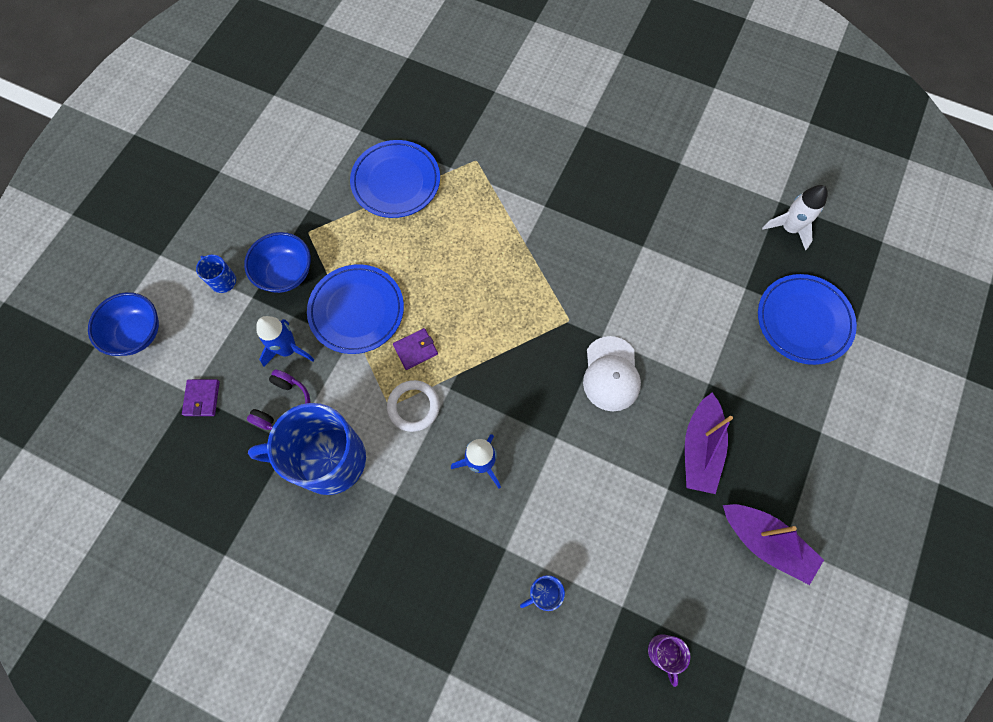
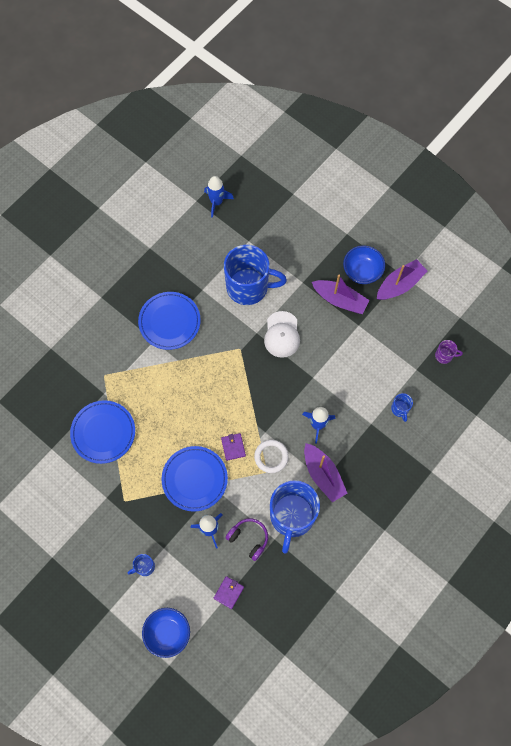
camera: 75 degrees left, 0 degrees up
purple wallet [182,379,220,416] -> purple wallet turned 75 degrees counterclockwise [214,576,244,609]
blue bowl [244,232,311,293] -> blue bowl moved to [343,245,385,284]
white cap [583,336,641,411] -> white cap turned 75 degrees clockwise [264,311,300,358]
blue plate [758,274,857,365] -> blue plate moved to [138,292,201,350]
white rocket [762,185,828,250] -> blue rocket [204,176,234,218]
none -> blue mug [224,245,287,305]
none -> purple boat [304,443,347,502]

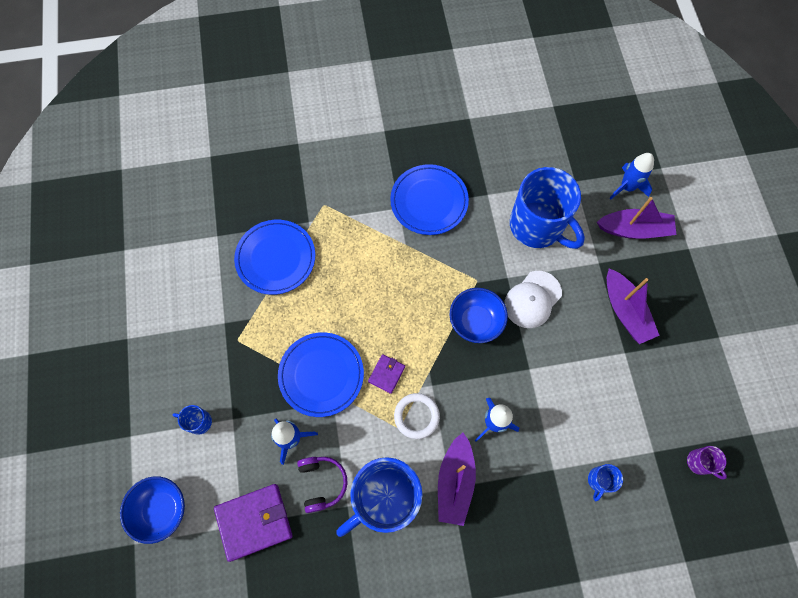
camera: 40 degrees right, 0 degrees up
blue rocket [204,176,234,218] -> blue rocket moved to [609,153,654,200]
purple wallet [214,576,244,609] -> purple wallet [214,484,293,562], size x1.93
blue bowl [343,245,385,284] -> blue bowl moved to [450,288,508,343]
purple boat [377,259,427,300] -> purple boat moved to [597,197,676,239]

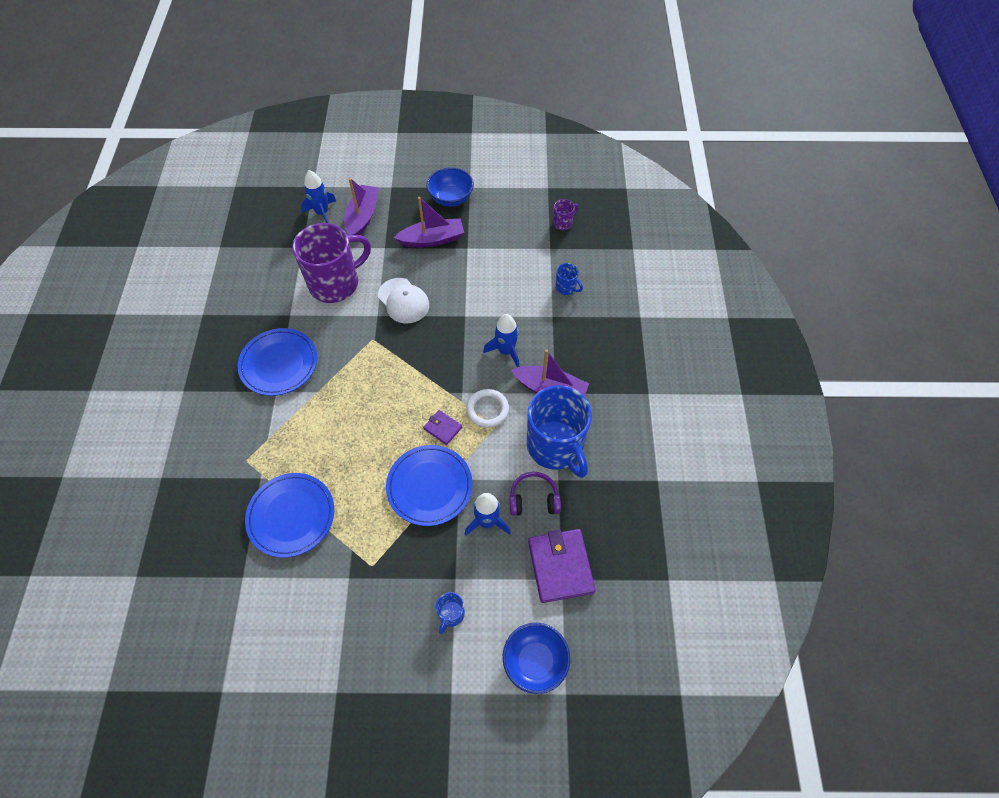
camera: 80 degrees left, 10 degrees down
blue bowl [450,288,508,343] -> blue bowl moved to [426,167,474,207]
blue mug [510,167,585,249] -> purple mug [292,223,371,303]

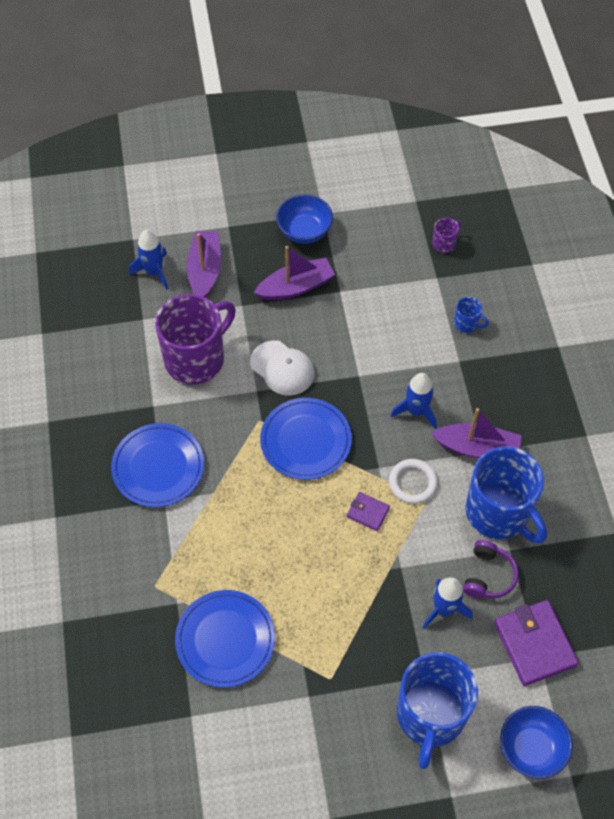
camera: 10 degrees left, 0 degrees up
blue plate [386,445,473,526] -> blue plate moved to [260,398,352,480]
blue mug [436,592,465,634] -> blue mug [397,652,478,769], size x2.43
purple headphones [509,472,561,516] -> purple headphones turned 120 degrees clockwise [463,540,519,598]

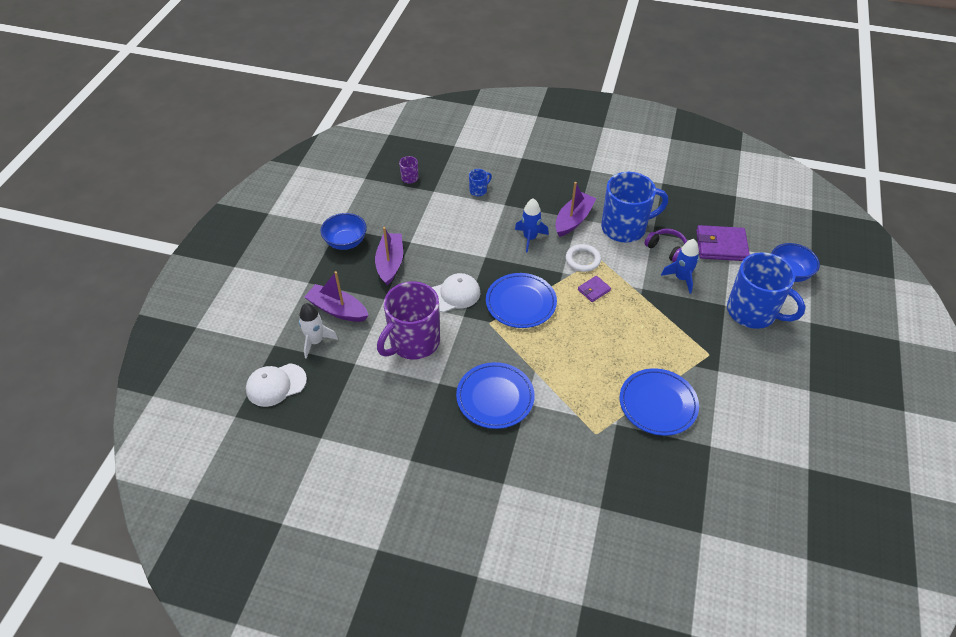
camera: 65 degrees left, 10 degrees down
blue rocket [129,230,168,290] -> white rocket [299,303,338,359]
purple mug [155,294,236,385] -> purple mug turned 120 degrees counterclockwise [377,281,440,360]
none -> white cap [246,363,307,407]

